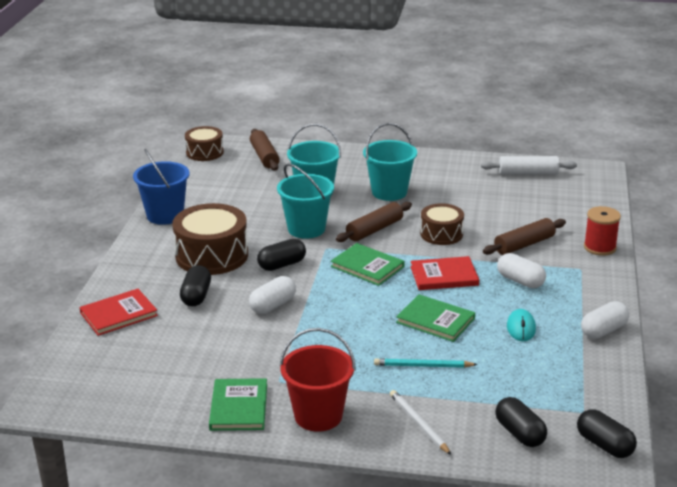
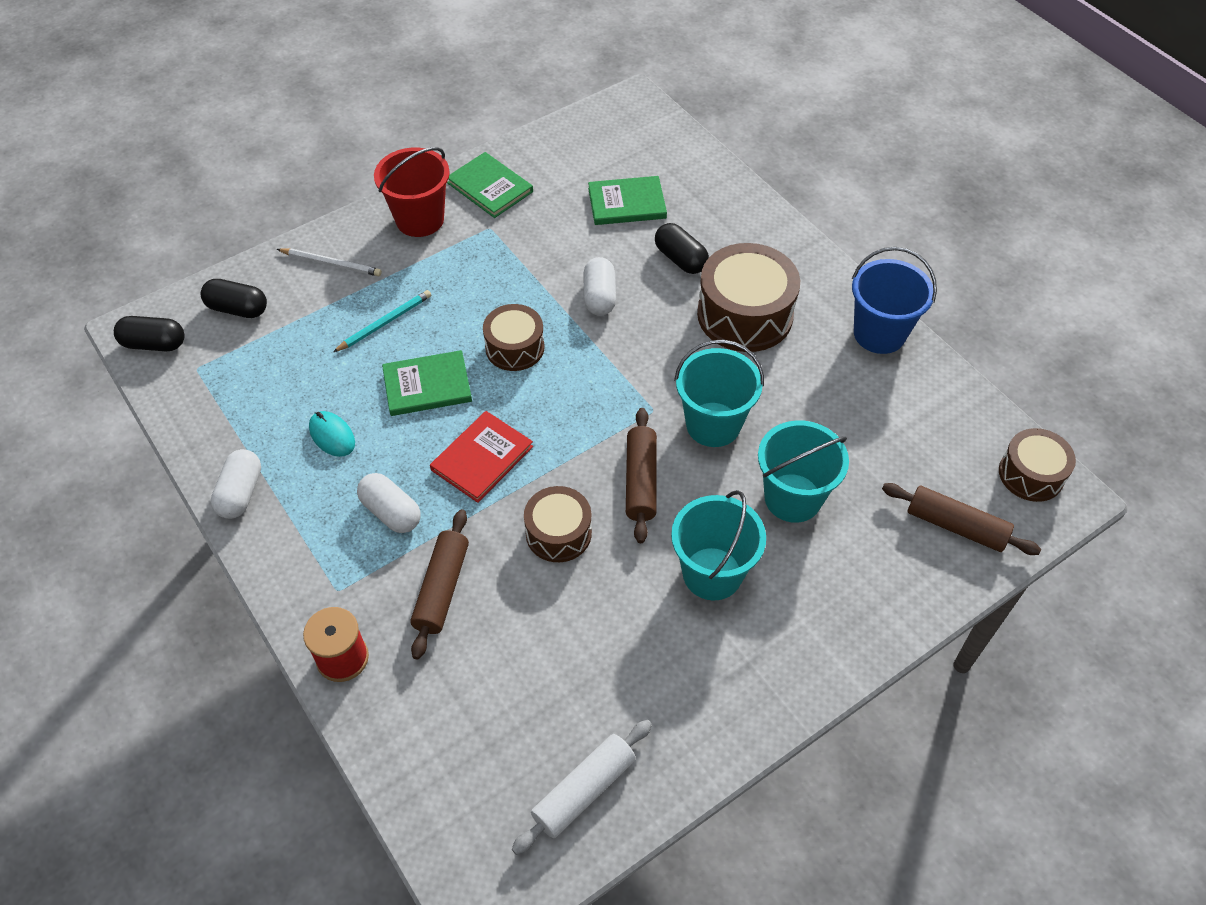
camera: 135 degrees right, 25 degrees up
red book [79,289,158,336] -> none
black capsule [257,239,306,271] -> none
green book [331,243,405,286] -> green book moved to [588,176,667,225]
white capsule [497,253,546,288] -> white capsule turned 45 degrees clockwise [357,473,421,533]
none -> brown drum [483,304,545,371]

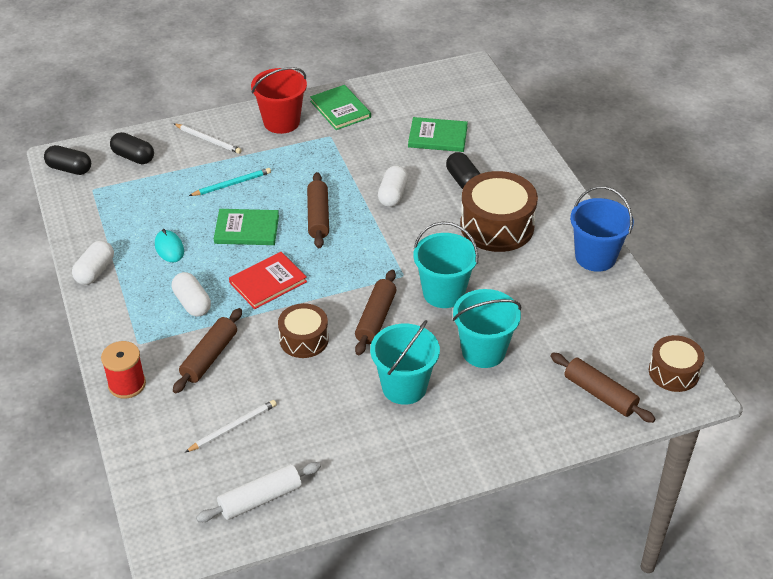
camera: 15 degrees right, 10 degrees down
brown drum [483,304,545,371] -> brown rolling pin [307,172,329,248]
none -> white pencil [185,400,277,452]

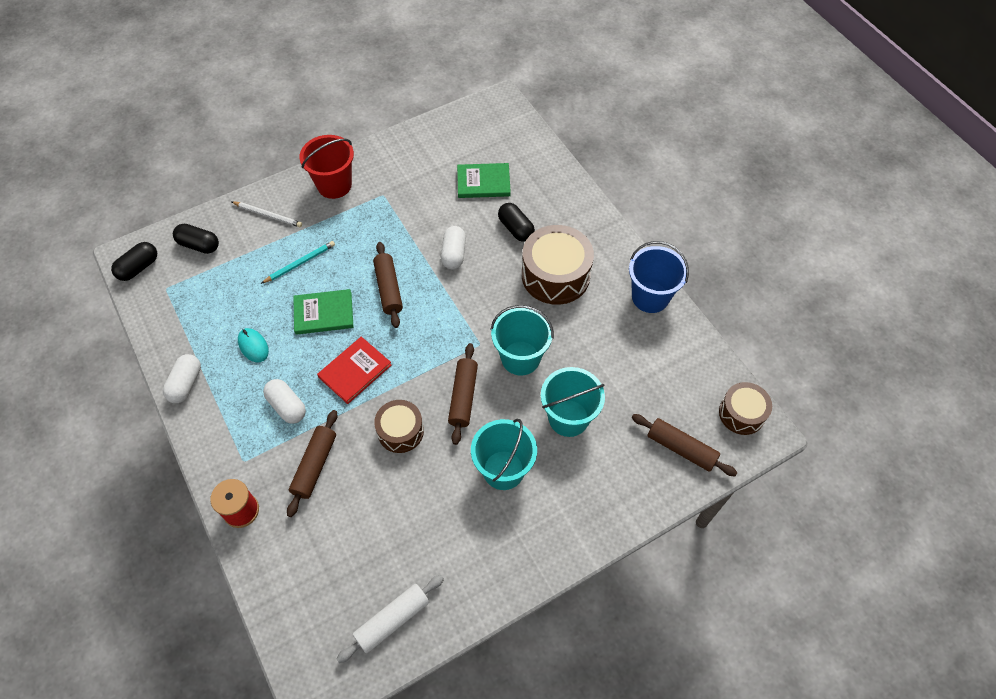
camera: 10 degrees left, 15 degrees up
black capsule [44,145,91,175] -> black capsule turned 60 degrees counterclockwise [111,242,157,281]
white pencil [185,400,277,452] -> none
green book [310,85,371,130] -> none

